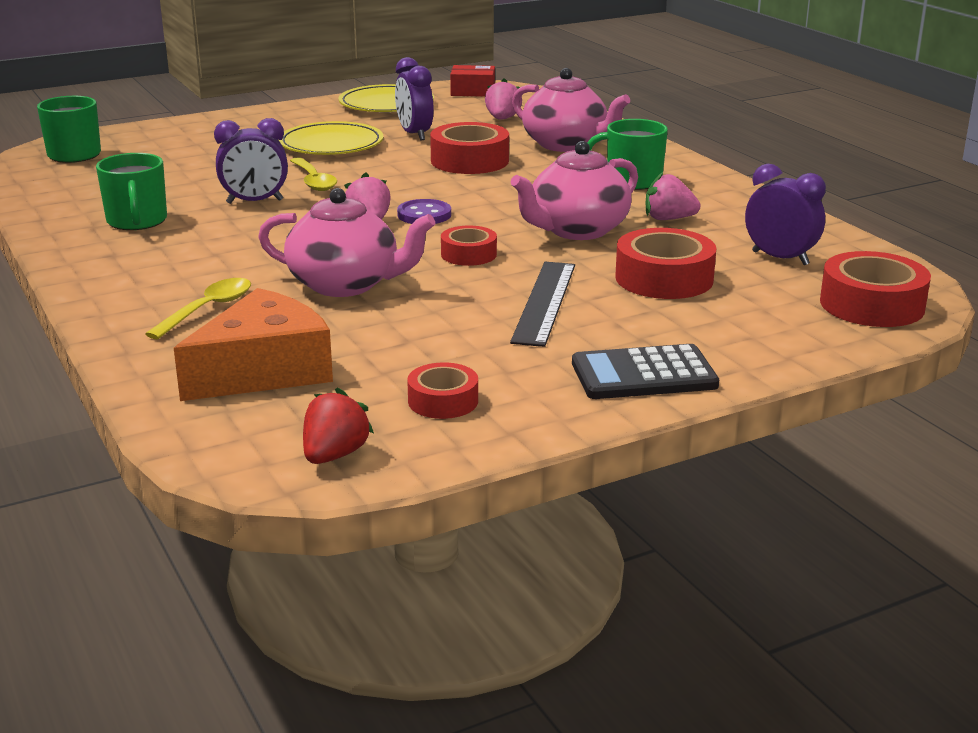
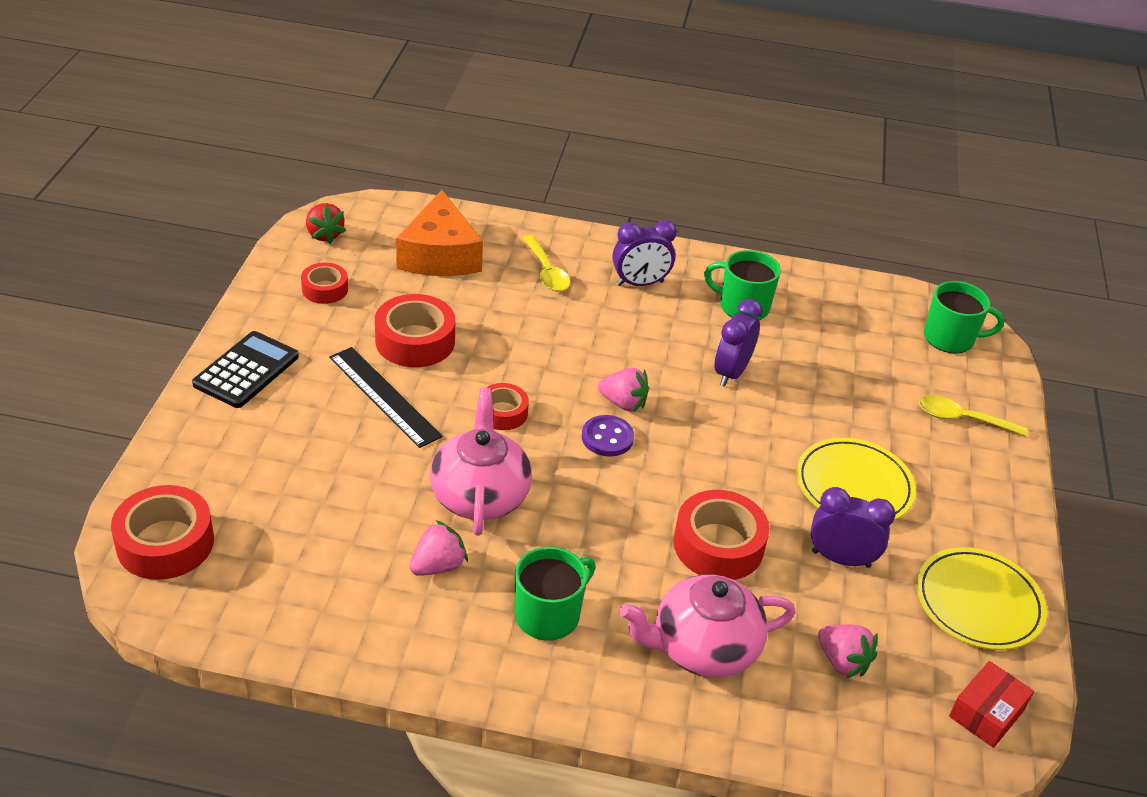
camera: 125 degrees right, 15 degrees up
pink teapot [258,188,435,297] -> none
yellow spoon [290,157,337,191] -> yellow spoon moved to [919,396,1028,437]
red tape [615,228,716,299] -> red tape moved to [375,294,455,367]
purple clock [745,164,826,265] -> purple clock moved to [612,220,677,286]

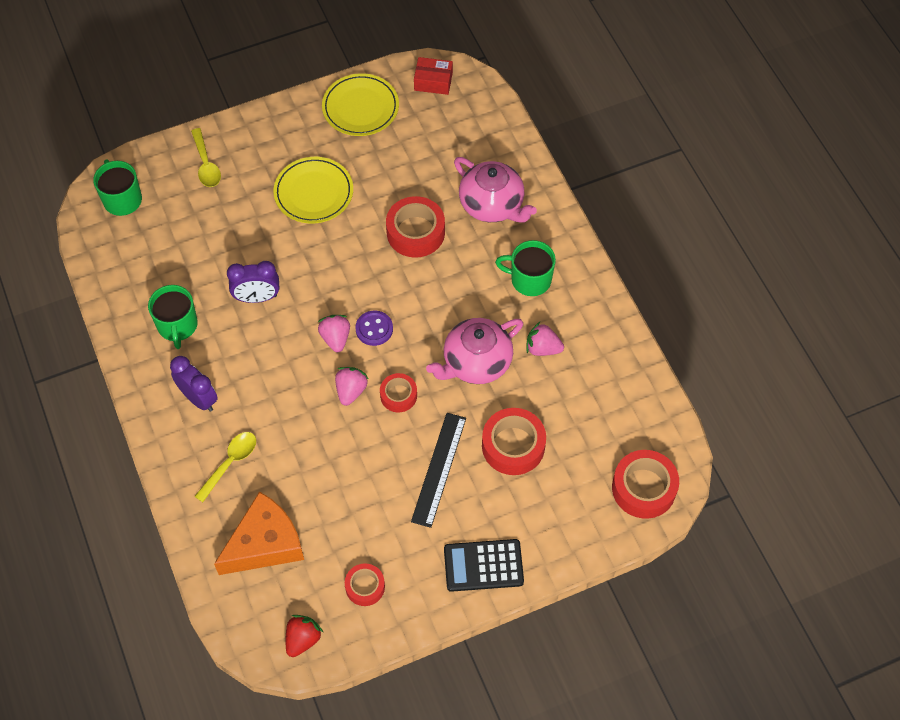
camera: 120 degrees left, 20 degrees up
red tape [375,294,455,367] -> red tape moved to [482,408,546,475]
purple clock [810,487,895,568] -> none
pink strawberry [818,624,878,678] -> pink strawberry moved to [335,367,368,406]

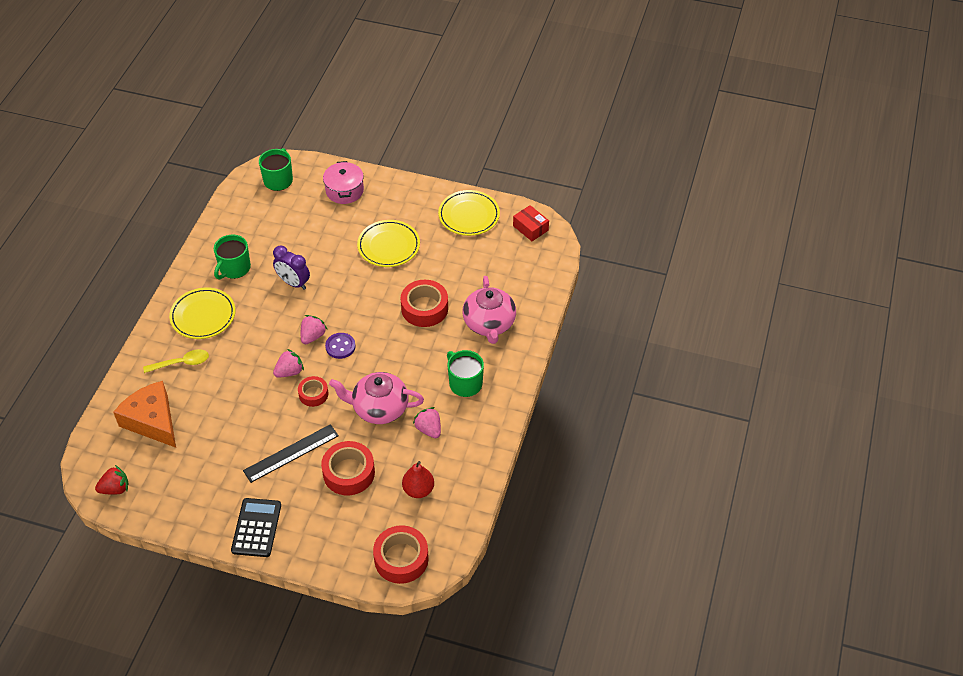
camera: 40 degrees right, 10 degrees down
purple clock [170,356,218,412] -> yellow plate [169,287,236,339]
yellow spoon [191,128,221,187] -> pink pot [323,161,364,204]
orange cheese [214,491,304,575] -> orange cheese turned 135 degrees counterclockwise [113,381,176,448]
red tape [345,563,385,606] -> none
black calculator [444,539,524,592] -> black calculator turned 60 degrees clockwise [231,498,281,557]
none -> red pear [402,461,434,498]

